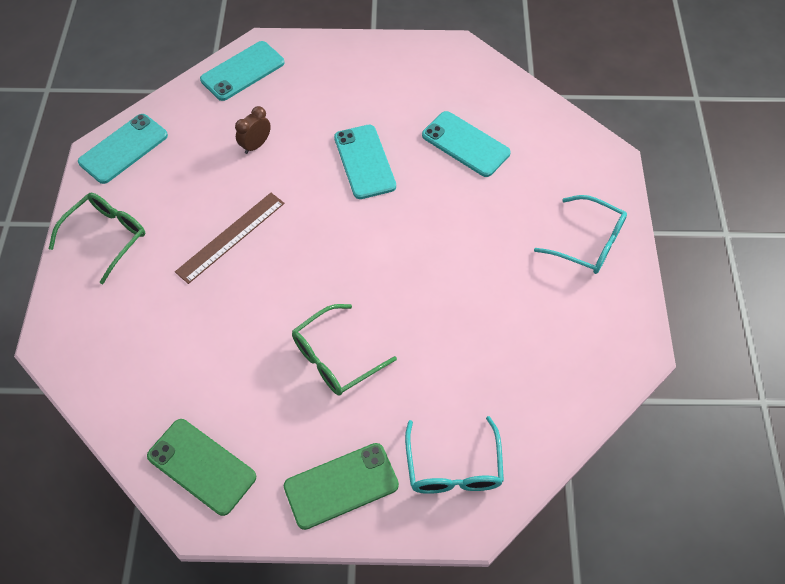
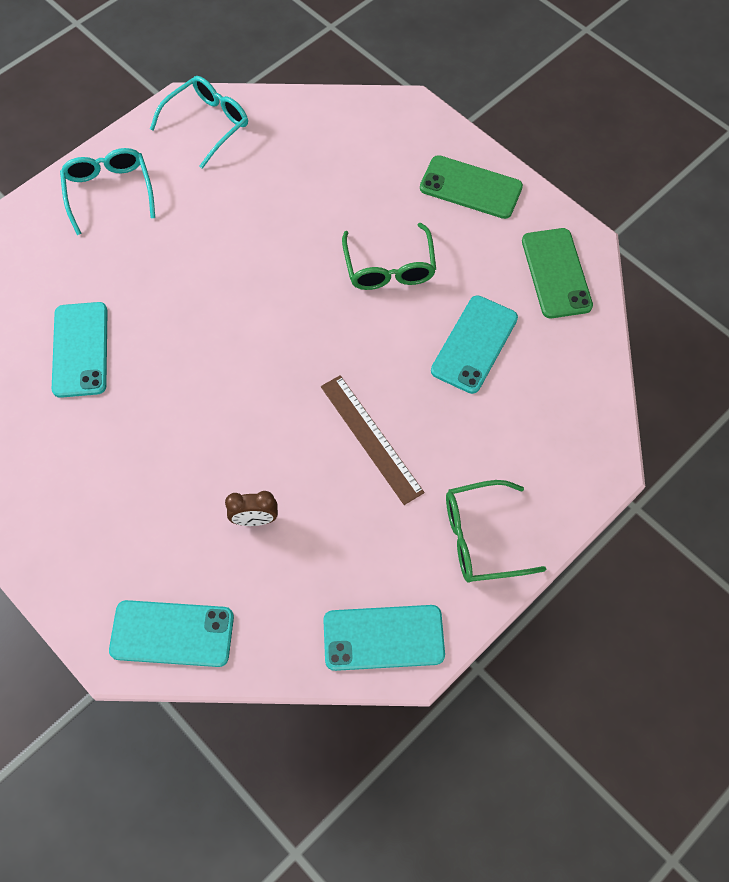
camera: 135 degrees left, 5 degrees up
brown ruler [175,193,285,284] -> brown ruler turned 60 degrees clockwise [321,375,425,505]
green glasses [292,304,397,396] -> green glasses turned 75 degrees clockwise [342,223,436,290]
turquoise phone [334,125,396,199] -> turquoise phone moved to [431,296,518,394]
turquoise glasses [405,416,504,494] -> turquoise glasses moved to [150,76,248,169]

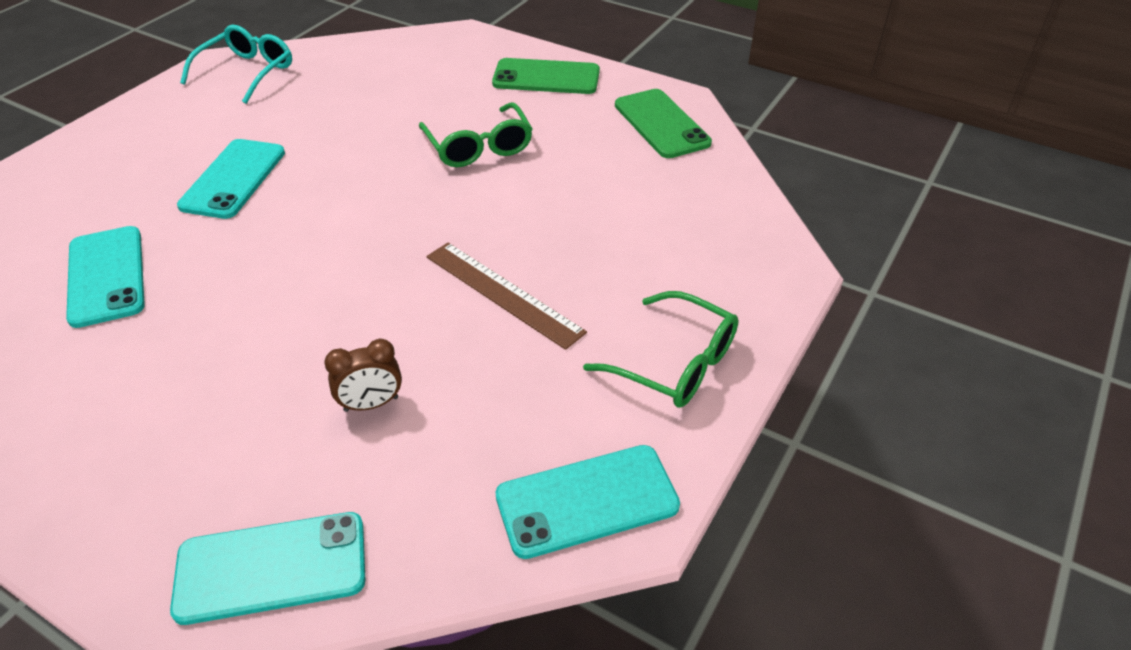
camera: 15 degrees left, 20 degrees down
turquoise glasses [60,148,155,235] -> none
turquoise phone [431,296,518,394] -> turquoise phone moved to [177,139,285,219]
green glasses [446,480,546,583] -> green glasses turned 120 degrees counterclockwise [583,291,739,408]

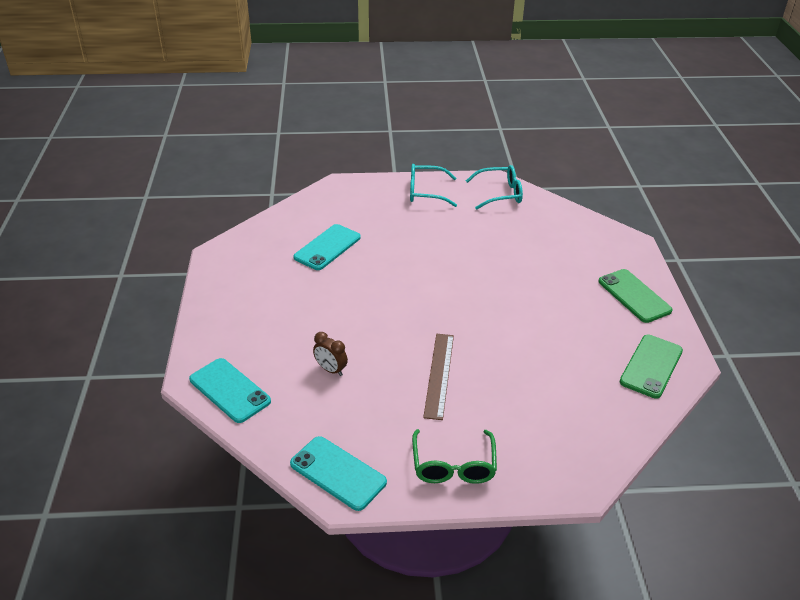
camera: 55 degrees right, 5 degrees down
turquoise phone [177,139,285,219] -> none
green glasses [419,102,533,167] -> none
none -> turquoise glasses [410,164,457,207]

